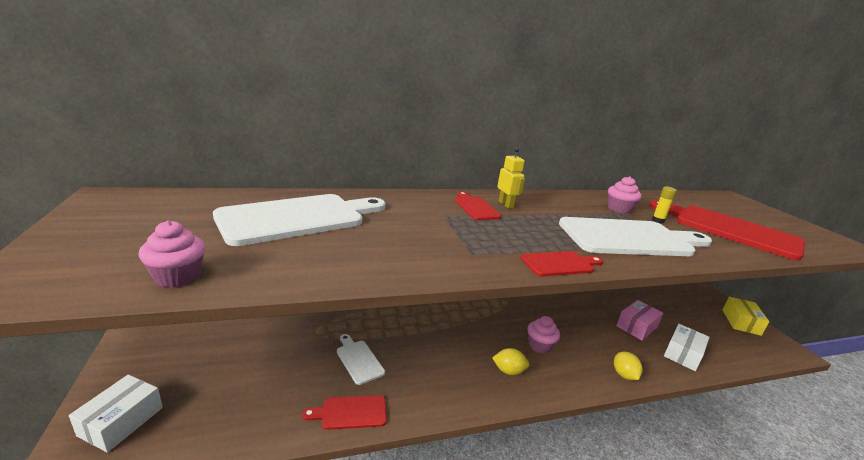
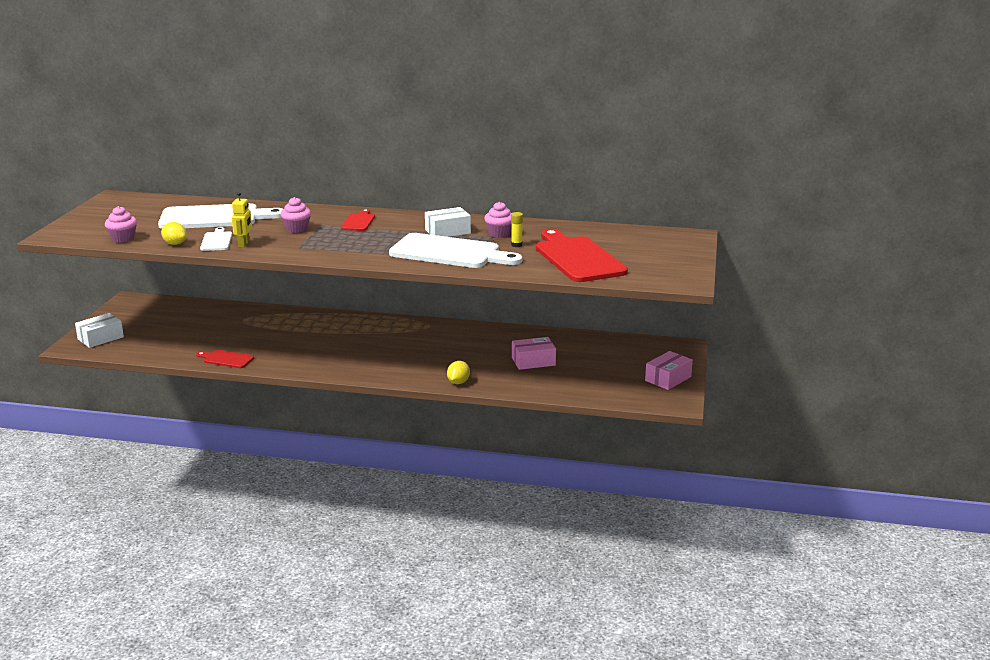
camera: 30 degrees right, 0 degrees up
white cutting board [337,334,385,385] -> white cutting board moved to [200,227,232,251]
yellow lemon [492,348,529,375] -> yellow lemon moved to [161,222,187,245]
yellow robot [497,148,525,208] -> yellow robot moved to [232,192,252,248]
red cutting board [521,251,603,276] -> none
pink cupcake [528,316,560,354] -> pink cupcake moved to [281,197,311,233]
white box [664,324,710,371] -> white box moved to [425,207,471,237]
yellow box [722,297,769,336] -> pink box [645,351,693,390]

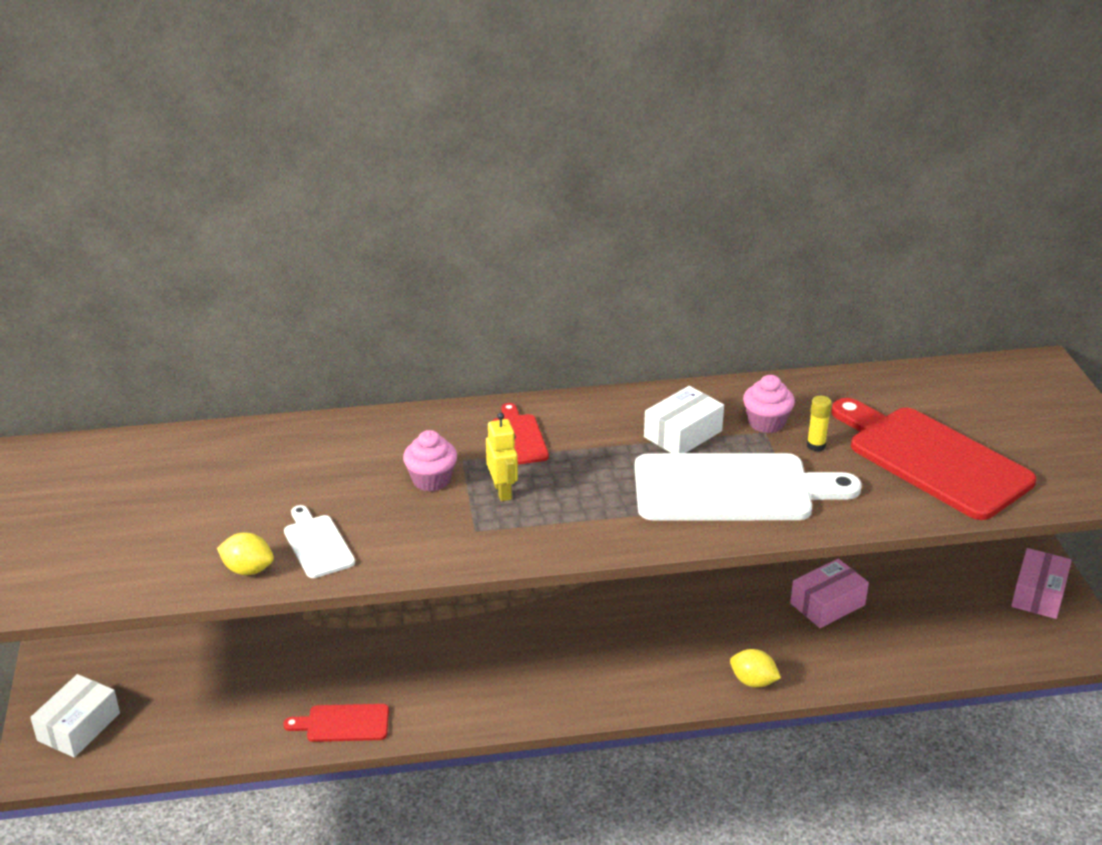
camera: 20 degrees left, 10 degrees up
pink cupcake [105,206,137,243] -> none
white cutting board [158,203,283,229] -> none
yellow robot [232,192,252,248] -> yellow robot moved to [486,413,518,501]
yellow lemon [447,361,470,384] -> yellow lemon turned 60 degrees counterclockwise [730,649,781,687]

